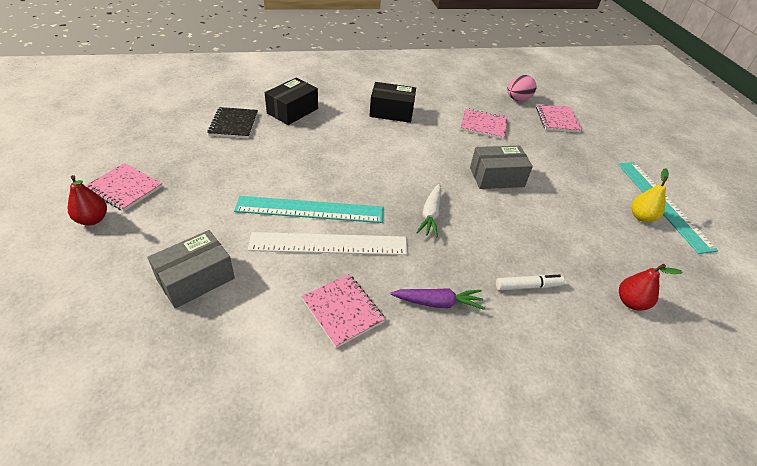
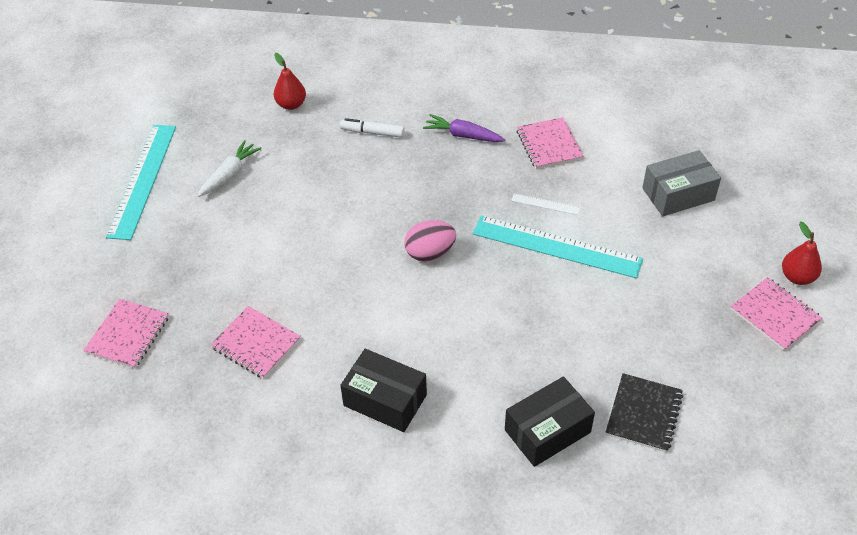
camera: 155 degrees left, 5 degrees up
white ruler [248,232,408,255] -> white ruler [511,193,581,215], size x0.42
white carrot [416,184,441,238] -> white carrot moved to [197,140,262,197]
grey box [470,146,533,189] -> none
pink egg [507,75,537,101] -> pink egg moved to [404,220,456,262]
yellow pear [631,168,669,222] -> none

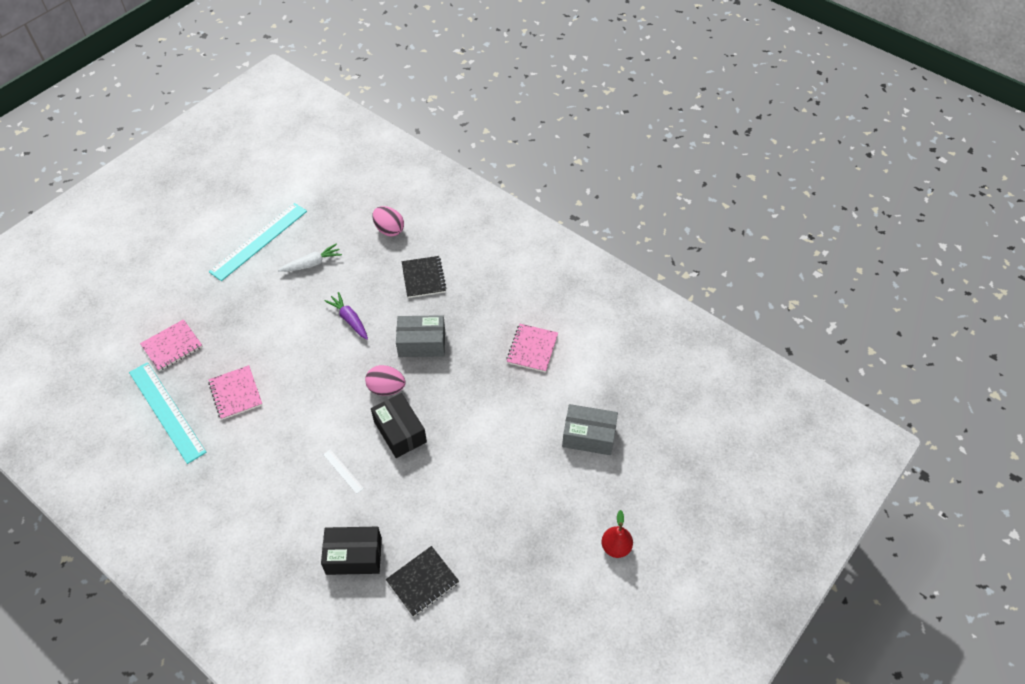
camera: 30 degrees right, 5 degrees up
red pear [274,53,306,110] -> pink egg [372,206,404,236]
white marker [340,118,405,138] -> black notebook [402,256,446,298]
black box [340,349,427,432] -> black box moved to [371,393,427,458]
purple carrot [423,114,505,142] -> purple carrot moved to [324,292,368,340]
turquoise ruler [473,215,643,278] -> turquoise ruler moved to [129,362,207,464]
white ruler [511,193,581,215] -> white ruler moved to [323,449,364,494]
pink notebook [731,277,822,351] -> none
none -> grey box [396,315,445,357]

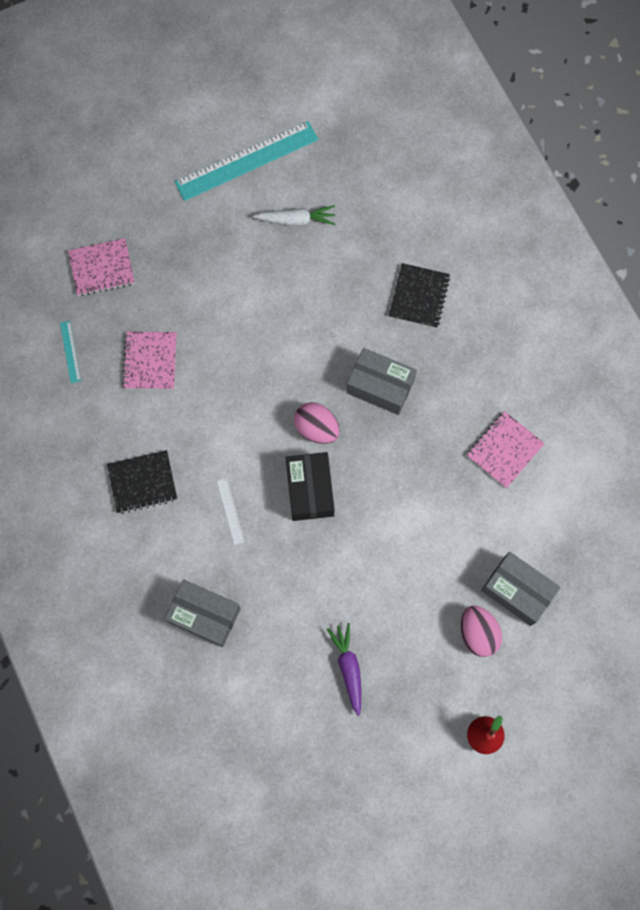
camera: 25 degrees right, 20 degrees up
turquoise ruler [129,362,207,464] -> turquoise ruler [60,321,81,383], size x0.42
black box [321,527,382,575] -> grey box [164,579,241,647]
purple carrot [324,292,368,340] -> purple carrot moved to [327,623,361,716]
pink egg [372,206,404,236] -> pink egg moved to [460,606,502,657]
black notebook [386,546,459,617] -> black notebook moved to [107,450,177,514]

